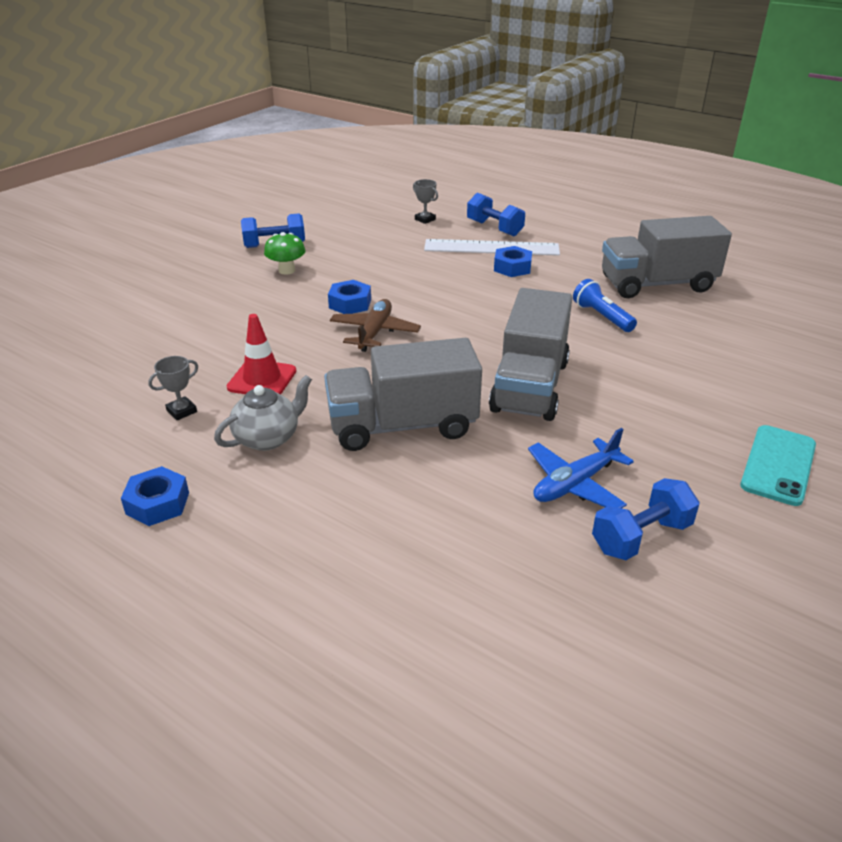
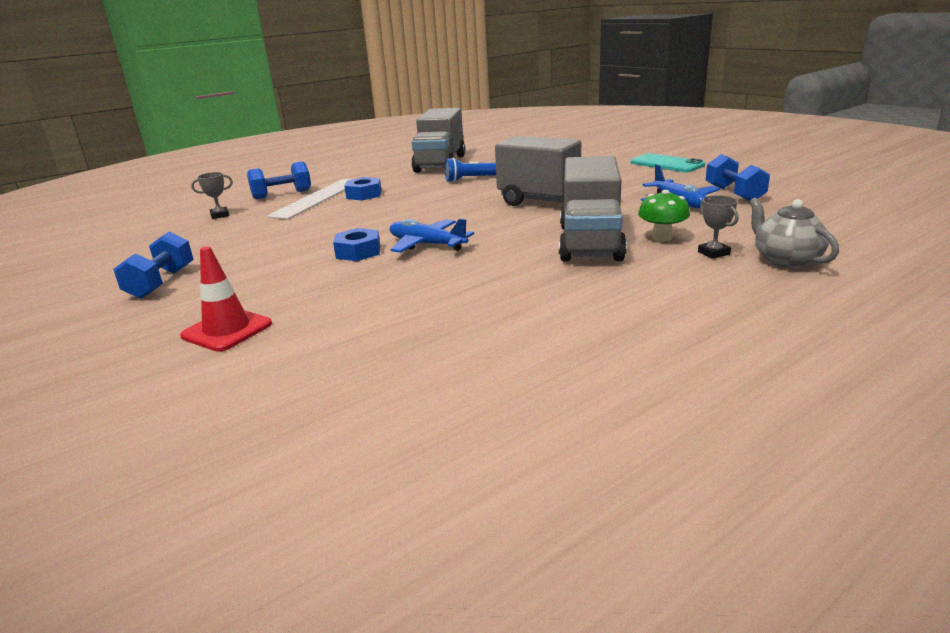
camera: 70 degrees left, 10 degrees down
blue nut [121,466,189,526] -> none
grey trophy [148,356,198,420] -> grey trophy moved to [698,195,738,259]
grey teapot [214,375,312,451] -> grey teapot moved to [749,197,839,268]
red traffic cone [227,314,296,394] -> red traffic cone moved to [180,247,272,352]
green mushroom [264,232,306,275] -> green mushroom moved to [638,190,690,242]
brown plane [330,299,421,352] -> blue plane [390,218,474,253]

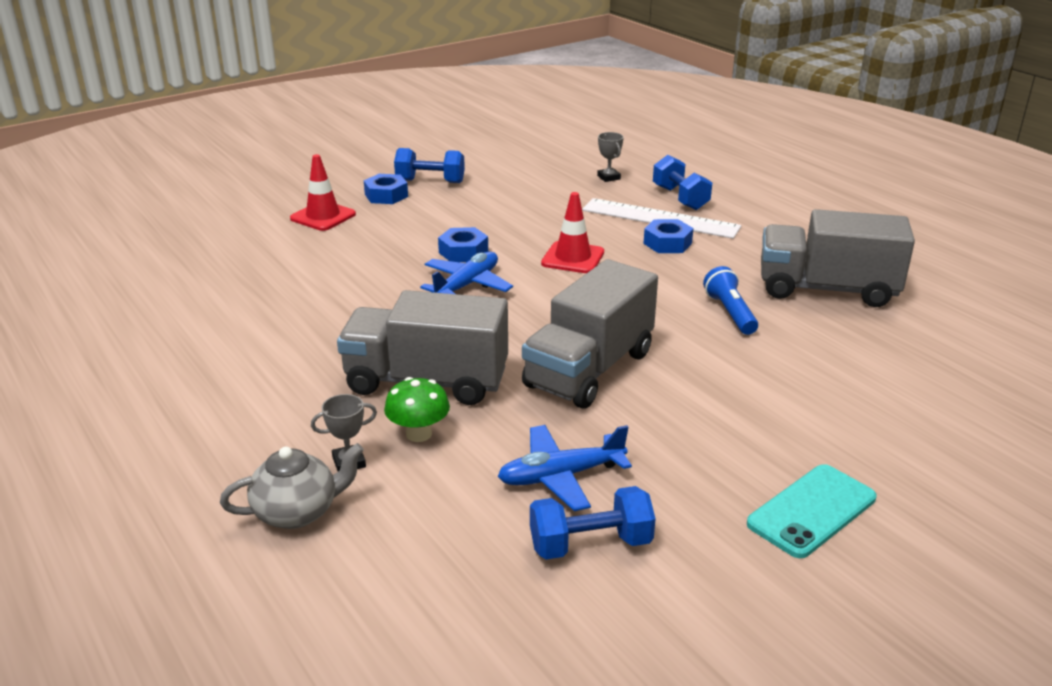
camera: 90 degrees right, 5 degrees up
none -> blue nut [364,174,408,204]
none -> red traffic cone [541,192,604,273]

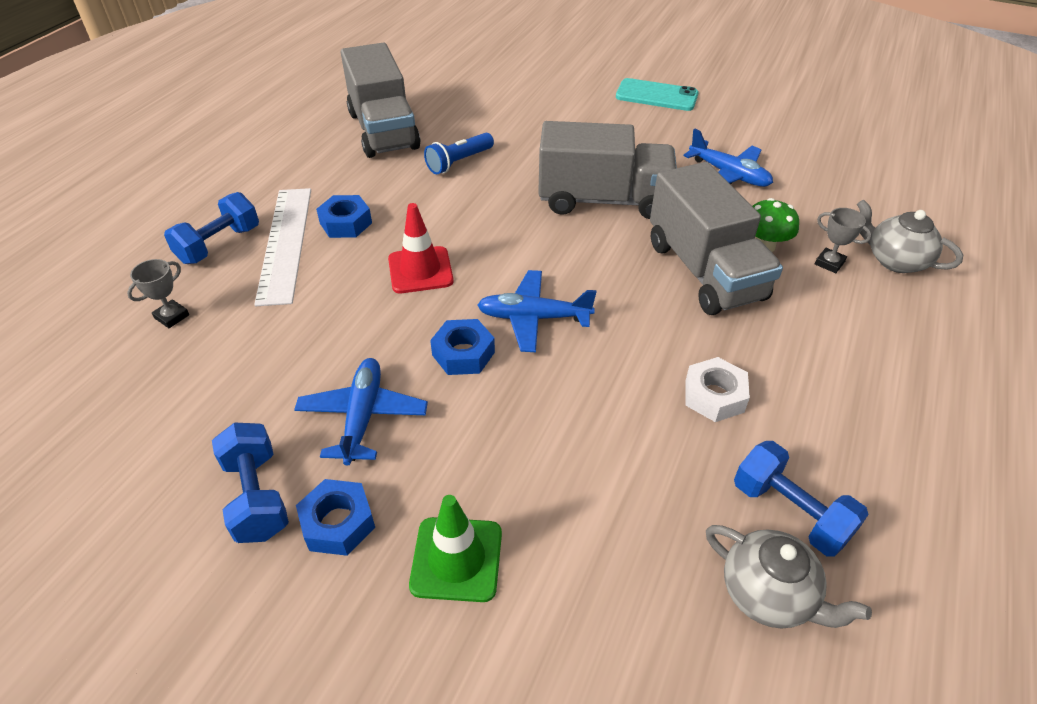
camera: 120 degrees left, 15 degrees up
red traffic cone [290,154,356,231] -> green traffic cone [409,495,502,602]
blue dumbbell [530,486,656,559] -> blue dumbbell moved to [734,441,869,557]
none -> blue plane [294,358,428,466]
none -> white nut [685,357,750,422]
none -> grey teapot [706,525,872,629]

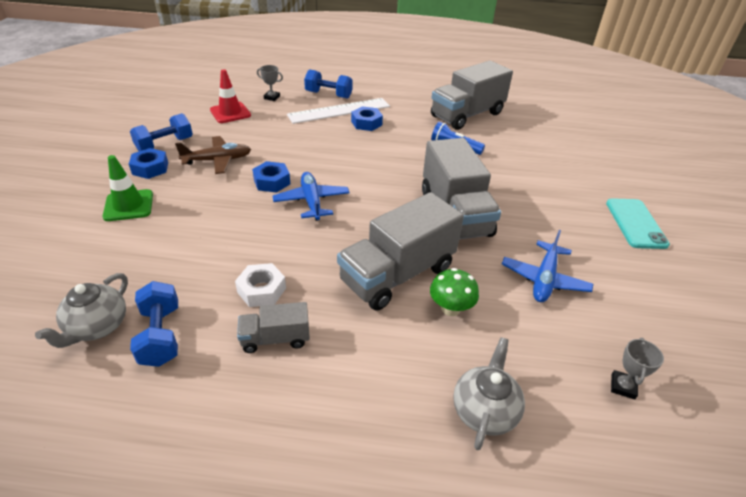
camera: 70 degrees right, 5 degrees down
blue plane [294,358,428,466] -> brown plane [175,136,251,174]
red traffic cone [388,203,454,293] -> red traffic cone moved to [210,69,251,123]
blue dumbbell [734,441,869,557] -> blue dumbbell turned 45 degrees counterclockwise [130,281,178,367]
grey trophy [815,208,872,273] -> grey trophy moved to [611,338,664,399]
none -> grey truck [237,302,310,353]

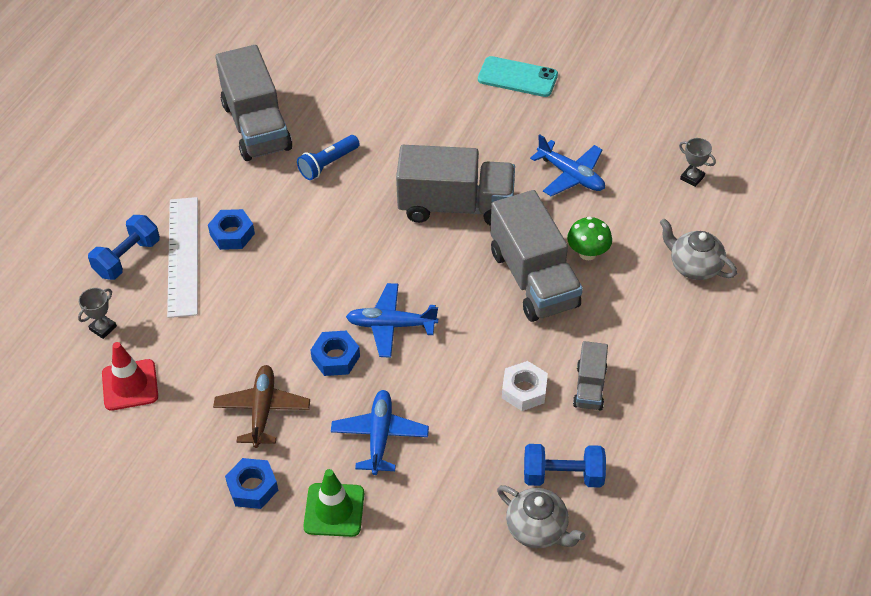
camera: 70 degrees left, 10 degrees up
blue dumbbell [130,113,193,151] -> none
none -> blue plane [331,390,429,475]

